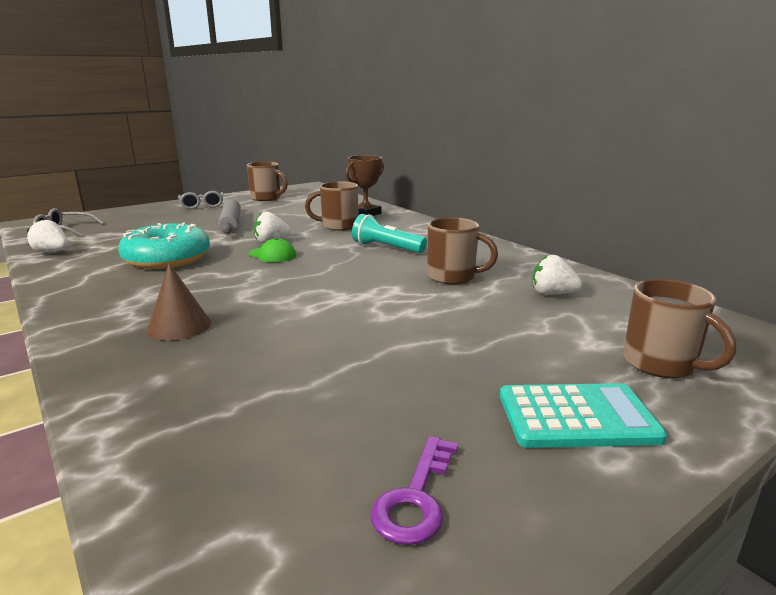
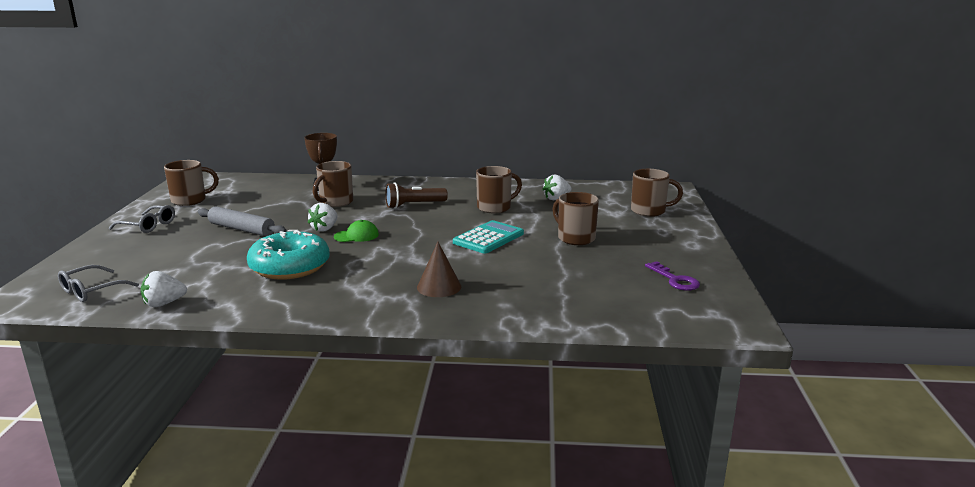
camera: 50 degrees left, 0 degrees up
turquoise flashlight [352,214,427,253] -> brown flashlight [385,182,448,209]
turquoise calculator [500,383,667,448] -> turquoise calculator moved to [453,220,524,254]
none -> brown mug [553,192,599,245]

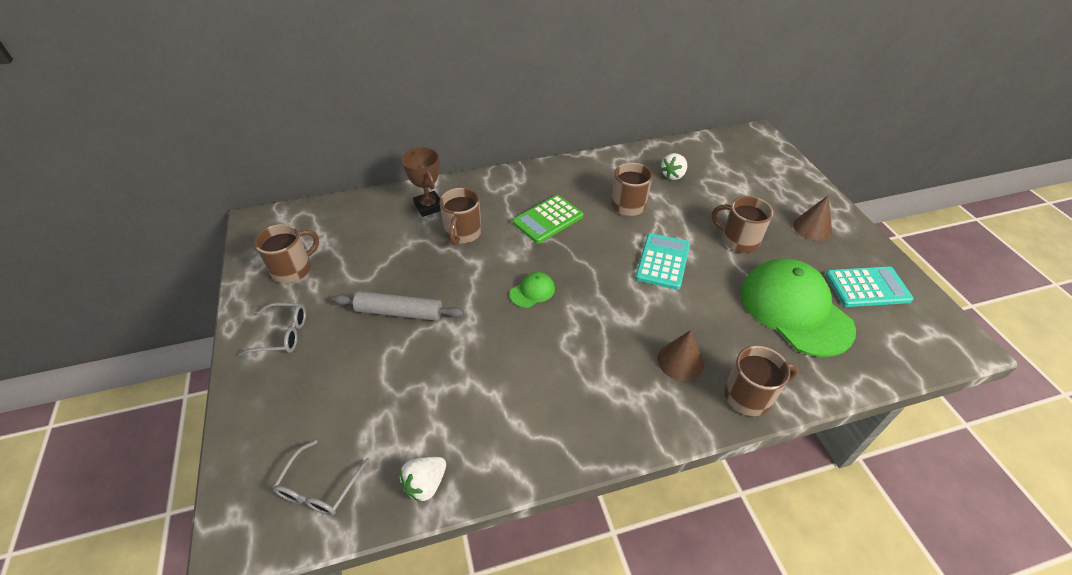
camera: 20 degrees left, 25 degrees up
turquoise donut [247,230,330,280] -> none
white strawberry [308,203,338,232] -> none
brown flashlight [385,182,448,209] -> green calculator [512,195,583,243]
brown mug [631,169,683,217] -> brown mug moved to [724,346,798,416]
purple key [645,261,700,291] -> turquoise calculator [826,267,914,307]
none -> green cap [740,258,856,357]
none -> brown cone [793,196,832,241]

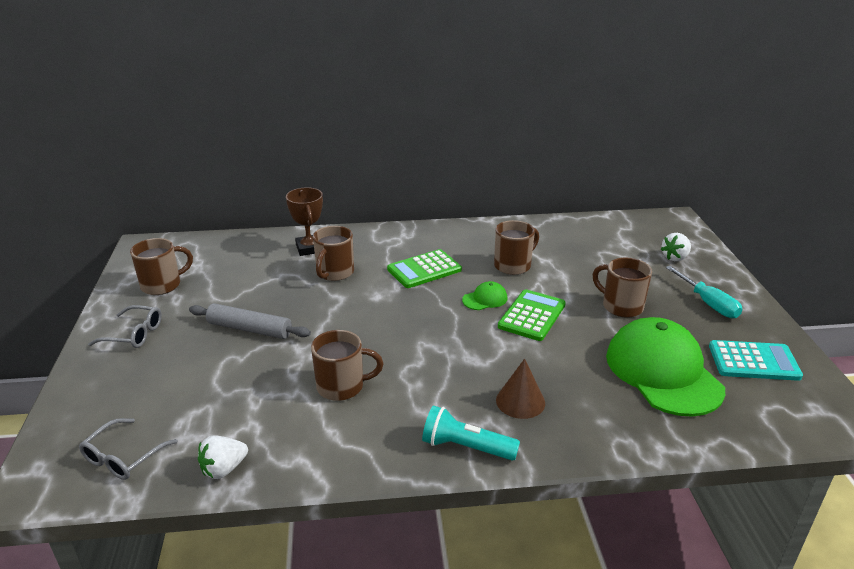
camera: 10 degrees right, 15 degrees down
green cap [510,272,555,308] -> green cap moved to [462,281,507,310]
turquoise calculator [635,233,690,290] -> green calculator [498,289,566,341]
white strawberry [660,153,687,180] -> white strawberry moved to [661,233,691,261]
brown mug [724,346,798,416] -> brown mug moved to [311,330,383,401]
brown cone [793,196,832,241] -> turquoise screwdriver [665,266,742,318]
none -> turquoise flashlight [422,405,520,461]

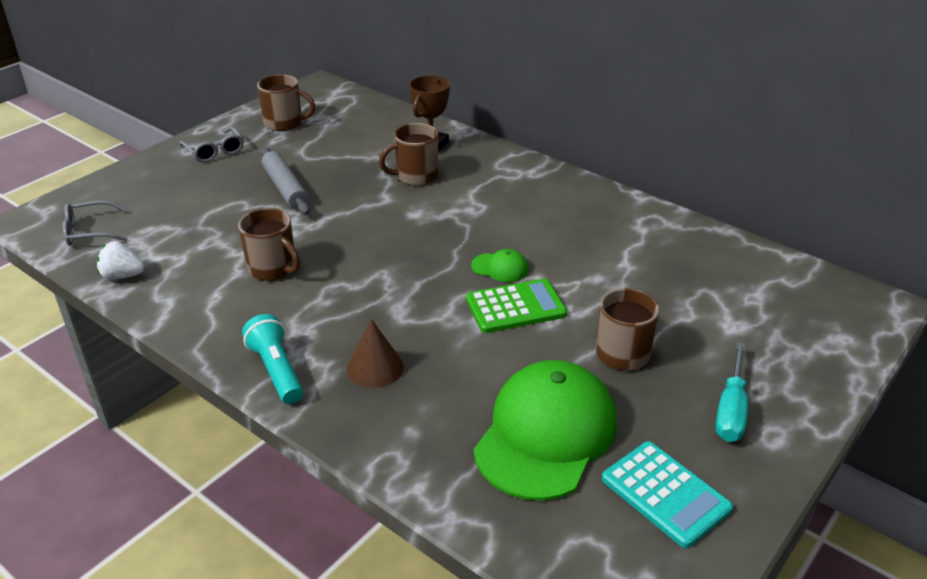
camera: 45 degrees right, 5 degrees up
green calculator [387,249,462,288] -> none
brown mug [494,220,539,275] -> none
white strawberry [661,233,691,261] -> none

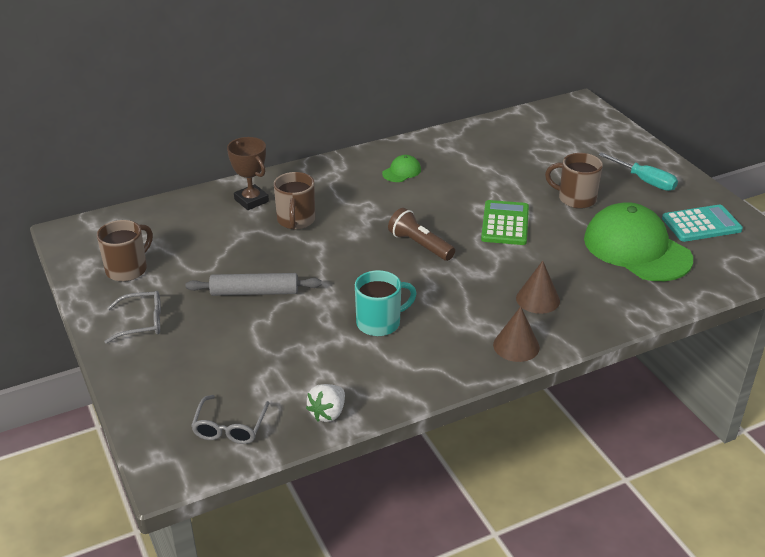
camera: 65 degrees left, 0 degrees up
brown mug [238,208,300,281] -> turquoise mug [355,270,417,336]
turquoise flashlight [242,314,303,404] -> brown cone [493,306,540,362]
green cap [471,249,528,282] -> green cap moved to [382,155,421,182]
none -> brown flashlight [388,208,455,261]

